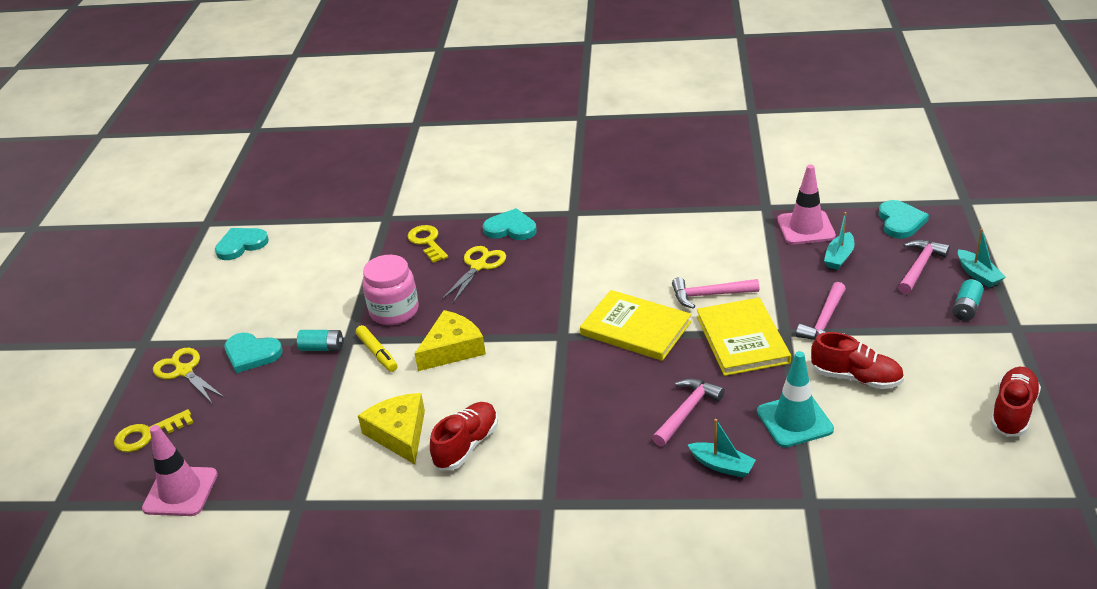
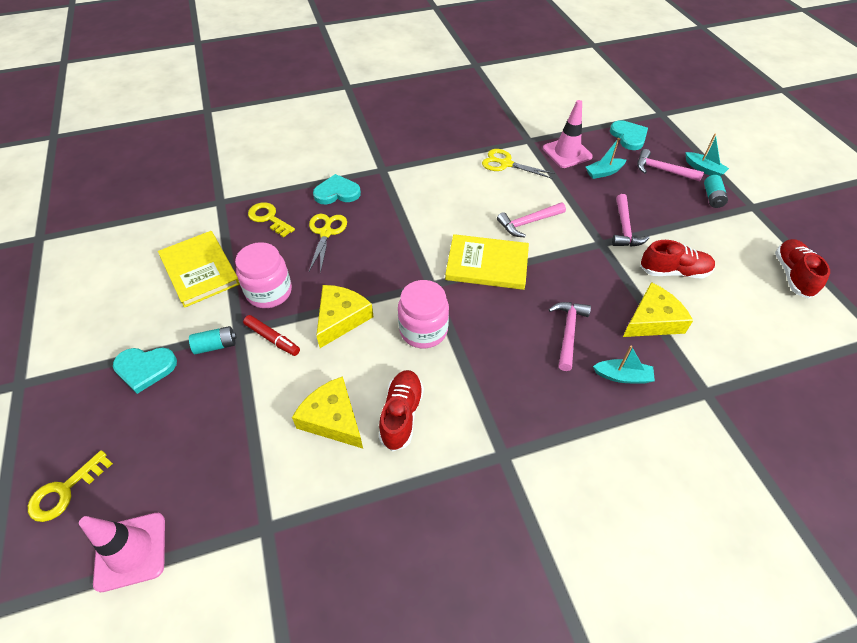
camera: 25 degrees left, 15 degrees up
yellow scissors [153,348,225,404] -> yellow scissors moved to [482,149,555,179]
turquoise heart [215,228,269,260] -> none
yellow marker [355,325,397,372] -> red marker [243,315,300,356]
yellow book [697,298,791,376] -> yellow book moved to [158,231,240,308]
turquoise traffic cone [757,351,834,448] -> yellow cheese [623,282,693,337]
turquoise boat [824,212,854,270] -> turquoise boat turned 60 degrees clockwise [586,138,626,179]
pink hammer [898,240,950,294] -> pink hammer turned 75 degrees counterclockwise [637,149,704,181]
none -> pink jar [398,280,449,349]

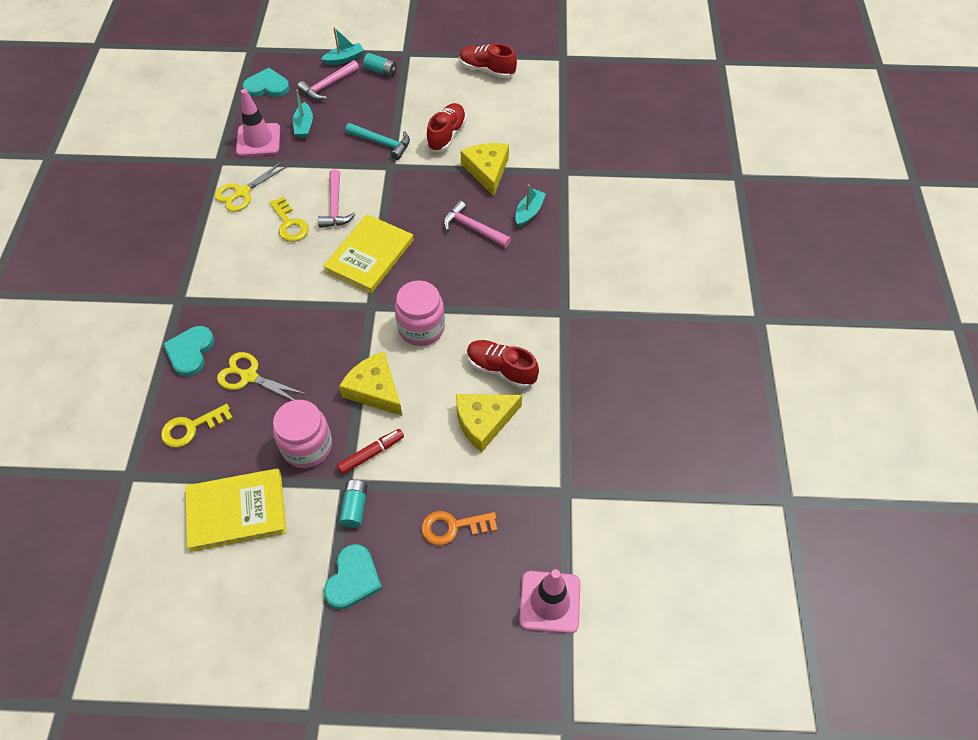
camera: 70 degrees left, 5 degrees up
yellow key [28,450,113,522] -> yellow key moved to [269,197,309,242]
pink hammer [612,194,650,247] -> turquoise hammer [345,123,410,160]
none -> orange key [422,511,497,546]

